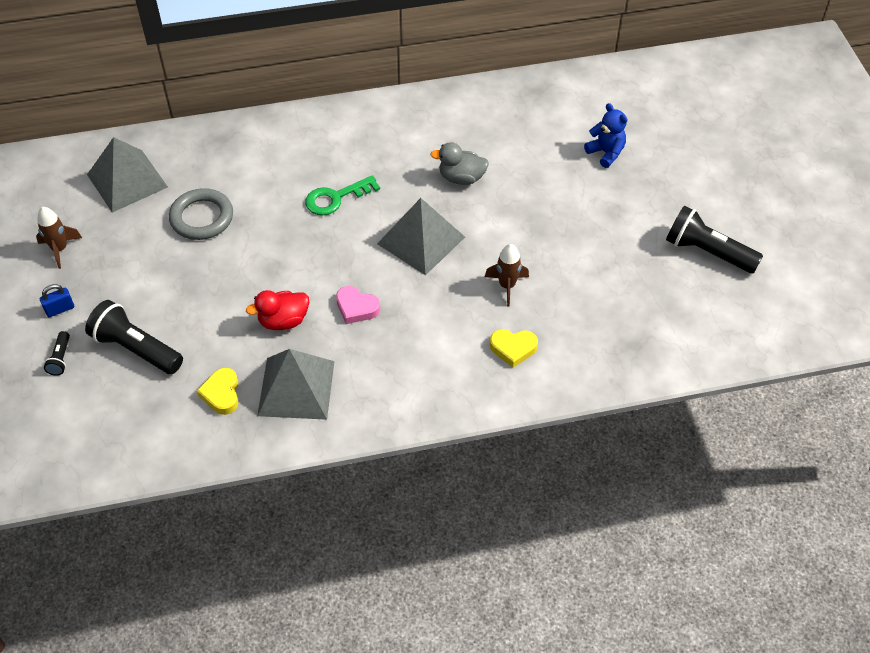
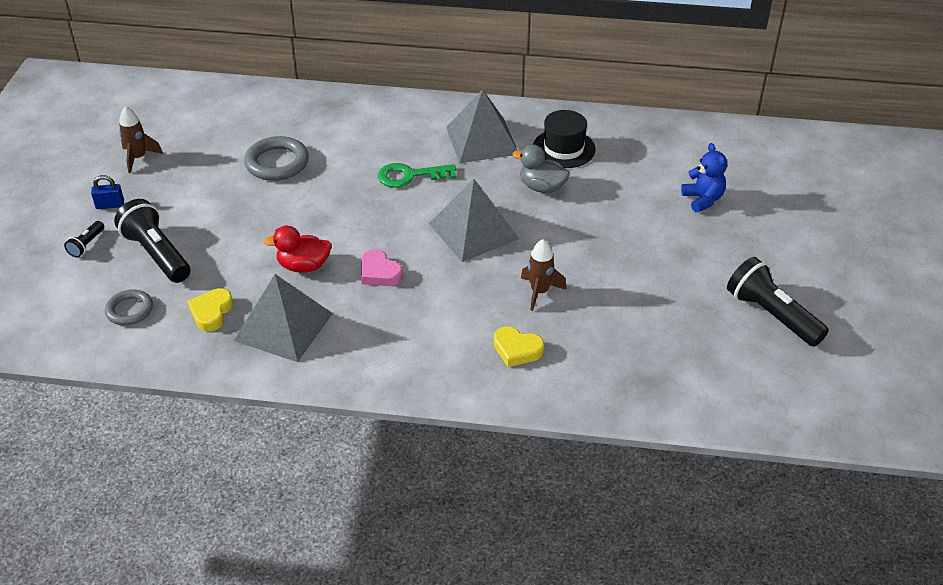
camera: 20 degrees right, 10 degrees down
grey pyramid [87,137,168,213] -> grey pyramid moved to [446,89,517,163]
none -> grey ring [105,289,153,325]
none -> black hat [533,110,596,168]

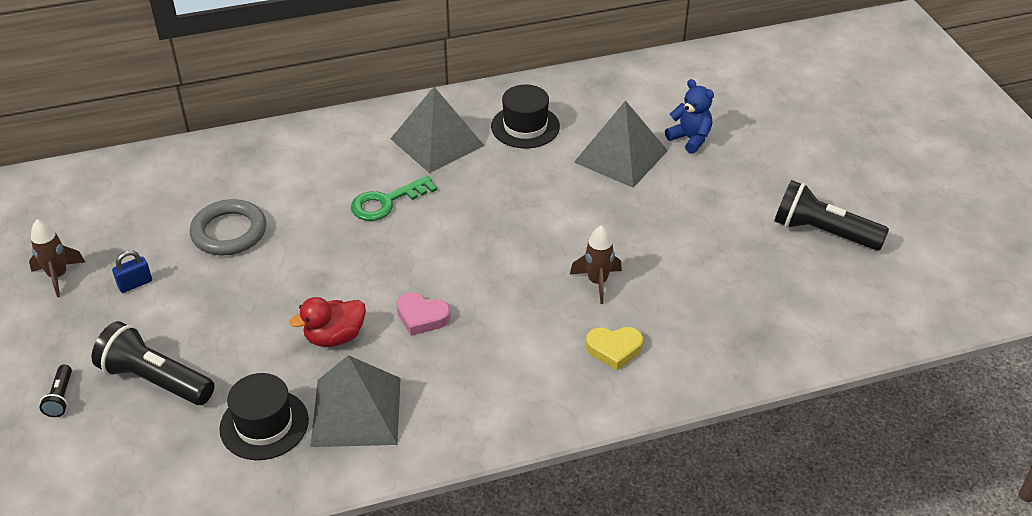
camera: 25 degrees left, 0 degrees up
blue padlock [91,175,124,209] -> blue padlock moved to [112,250,152,293]
grey ring [105,289,153,325] -> none
yellow heart [188,288,233,331] -> black hat [219,373,309,460]
grey pyramid [429,179,519,262] -> grey pyramid moved to [574,100,668,188]
grey duck [512,144,570,193] -> none

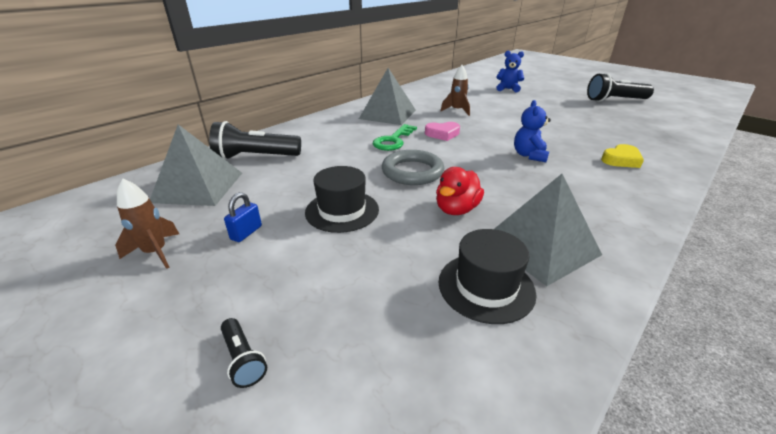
camera: 30 degrees left, 10 degrees down
black flashlight [91,321,215,405] -> black flashlight moved to [209,121,301,160]
grey ring [190,199,266,255] -> grey ring moved to [382,150,444,185]
pink heart [396,292,450,336] -> pink heart moved to [425,122,460,141]
black hat [491,84,560,148] -> black hat moved to [305,166,379,233]
brown rocket [570,225,622,304] -> brown rocket moved to [440,65,470,116]
grey pyramid [574,100,668,188] -> grey pyramid moved to [150,124,242,206]
none -> blue teddy bear [514,100,551,162]

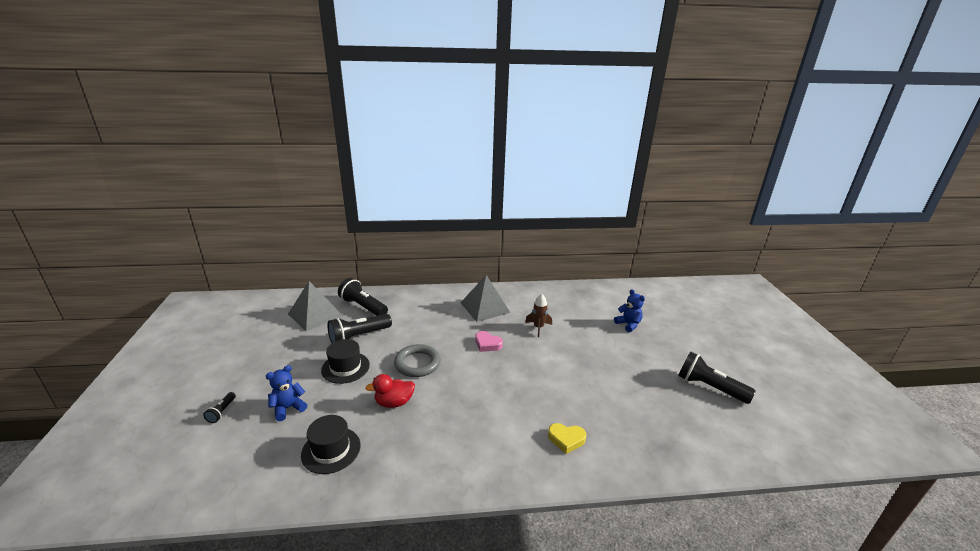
camera: 40 degrees right, 5 degrees down
brown rocket [115,178,179,269] -> none
blue padlock [224,192,262,242] -> none
green key [373,124,417,151] -> none
grey pyramid [494,174,602,286] -> none
blue teddy bear [514,100,551,162] -> blue teddy bear moved to [266,365,307,421]
none -> black flashlight [327,314,392,343]

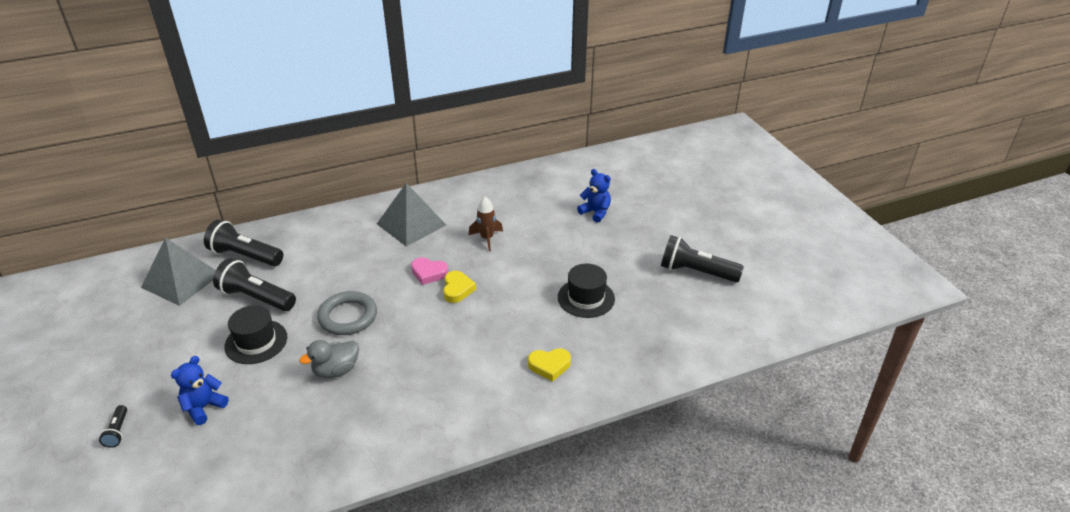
camera: 15 degrees left, 10 degrees up
black hat [301,415,361,474] -> black hat moved to [558,264,615,318]
black flashlight [327,314,392,343] -> black flashlight turned 75 degrees clockwise [213,258,296,311]
red duck [365,374,415,408] -> grey duck [299,340,359,378]
none -> yellow heart [443,271,476,303]

